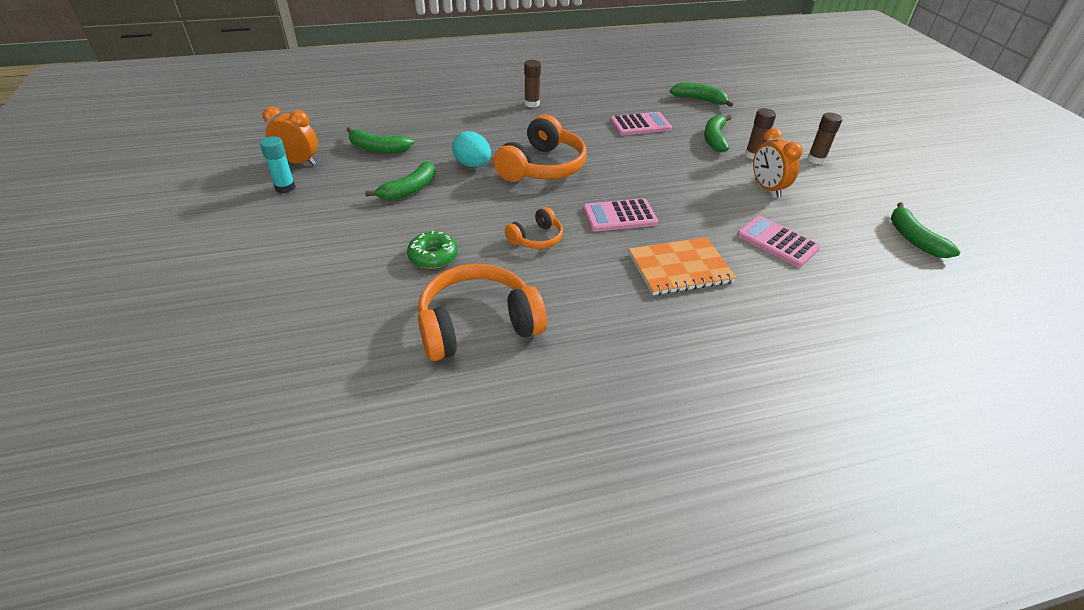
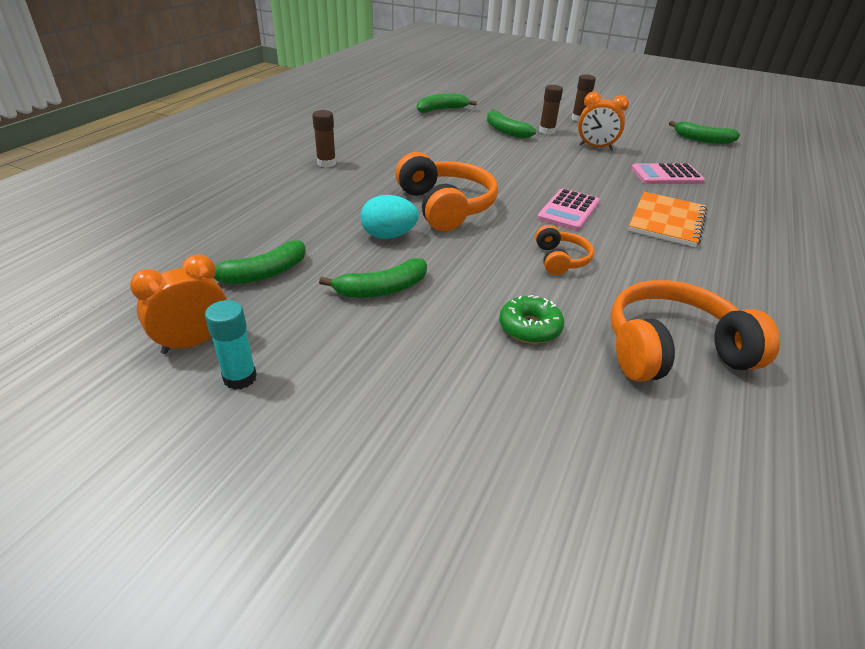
camera: 50 degrees left, 5 degrees down
green banana [365,161,435,200] -> green banana turned 75 degrees clockwise [319,258,427,298]
orange headphones [418,264,547,361] -> orange headphones turned 60 degrees clockwise [611,280,780,382]
pink calculator [610,112,672,136] -> none

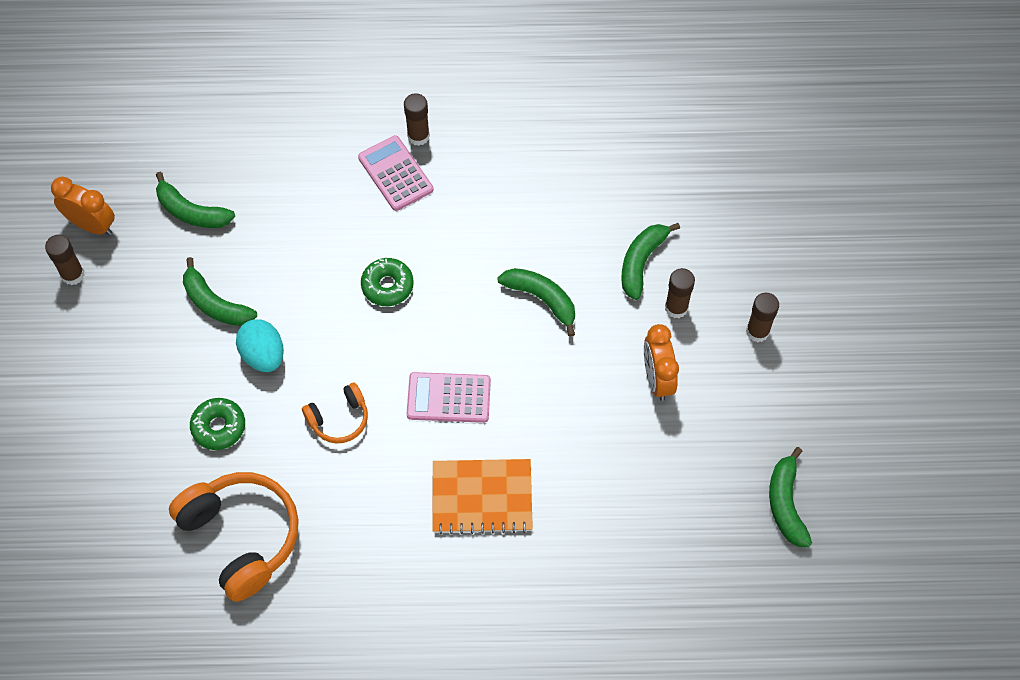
camera: 65 degrees right, 25 degrees up
turquoise glue stick [205,300,257,390] -> brown glue stick [45,235,85,285]
turquoise egg [361,195,419,239] -> turquoise egg moved to [236,319,284,372]
orange headphones [395,152,498,231] -> green donut [361,258,414,306]
green banana [417,93,477,113] -> green banana moved to [497,268,575,337]
pink calculator [631,164,705,184] -> pink calculator moved to [358,135,434,211]

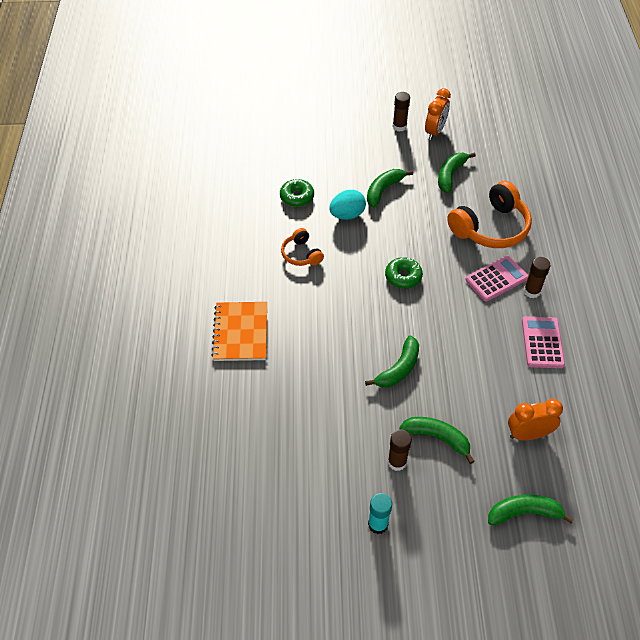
camera: 90 degrees right, 10 degrees down
orange headphones [169,472,299,602] -> orange headphones moved to [447,181,532,248]
pink calculator [407,372,491,423] -> pink calculator moved to [522,316,565,368]
orange clock [644,324,679,401] -> orange clock moved to [508,399,563,440]
brown glue stick [746,293,779,343] -> turquoise glue stick [368,493,392,534]
green banana [769,447,812,548] -> green banana moved to [488,495,574,525]

